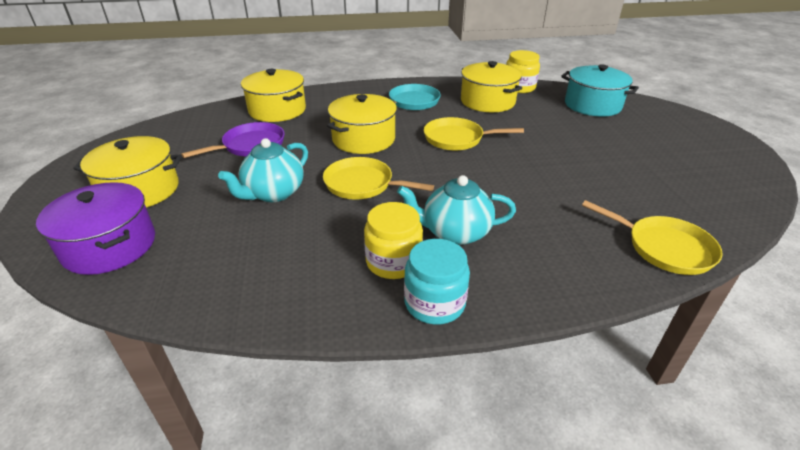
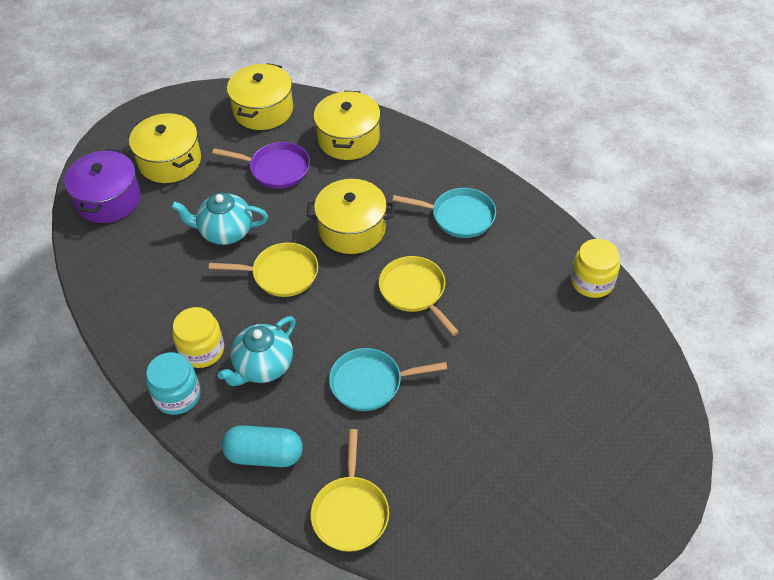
camera: 55 degrees right, 15 degrees up
yellow pan [323,157,434,200] -> yellow pan turned 105 degrees clockwise [209,242,318,297]
turquoise teapot [397,175,516,245] -> turquoise teapot turned 105 degrees counterclockwise [218,316,296,386]
yellow pot [461,61,522,112] -> yellow pot moved to [227,63,293,130]
turquoise pot [561,64,639,117] -> none
none -> turquoise capsule [222,425,303,467]
none -> turquoise pan [329,348,447,411]

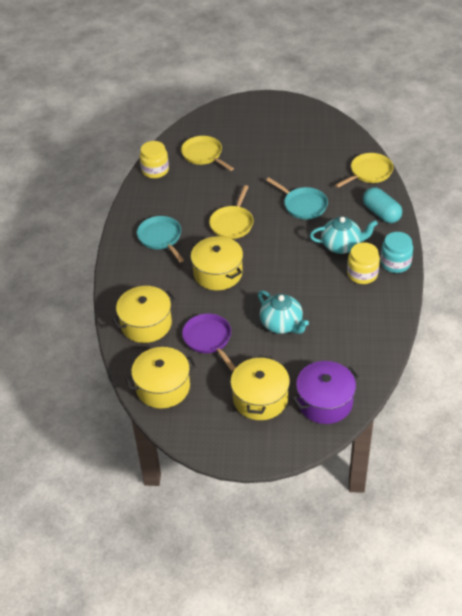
camera: 130 degrees left, 5 degrees down
yellow pan [209,242,318,297] -> yellow pan moved to [181,136,234,171]

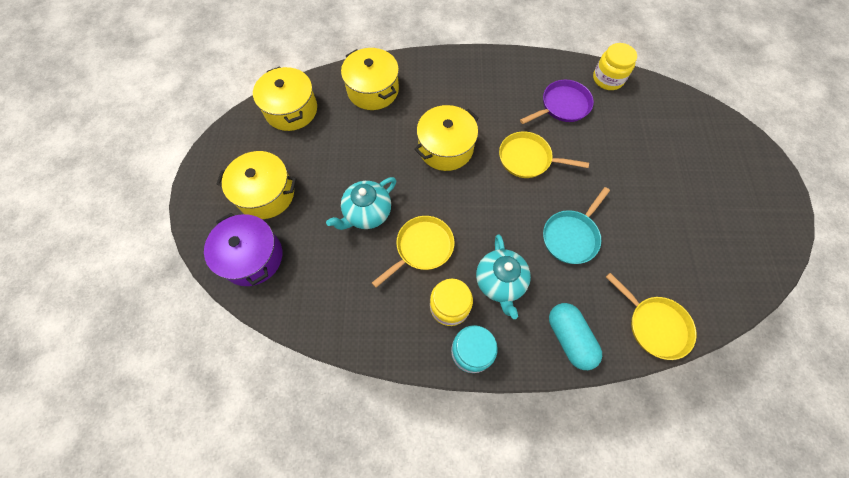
camera: 85 degrees right, 20 degrees up
turquoise pan [137,216,184,262] -> none
yellow pan [181,136,234,171] -> yellow pan moved to [372,216,454,288]
purple pan [182,314,236,371] -> purple pan moved to [520,80,594,124]
turquoise capsule [363,187,402,223] -> turquoise capsule turned 75 degrees counterclockwise [549,303,602,370]

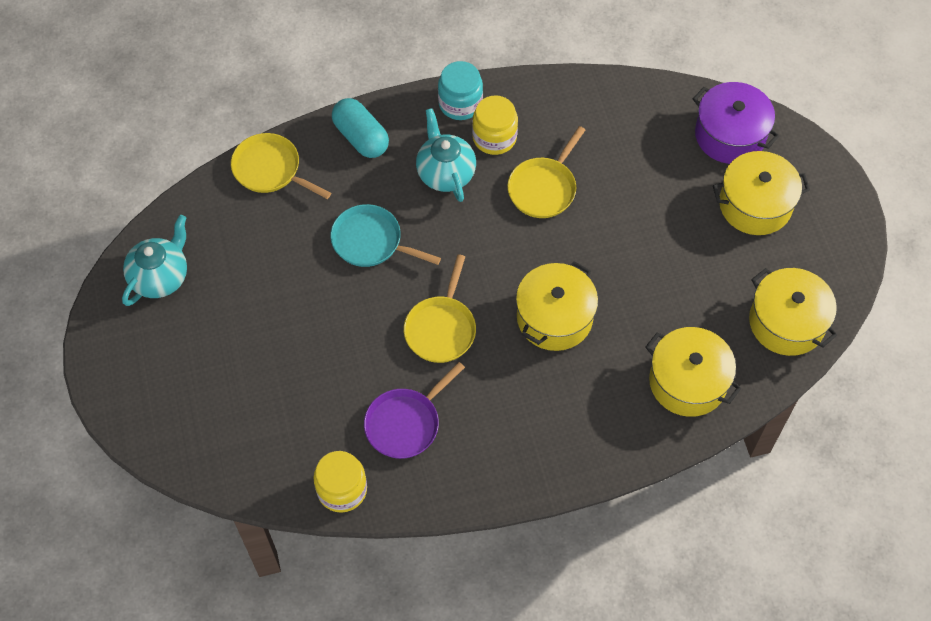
camera: 165 degrees right, 5 degrees down
turquoise teapot [326,177,396,230] -> turquoise teapot moved to [122,215,187,306]
yellow pan [499,131,589,178] -> yellow pan turned 105 degrees clockwise [404,254,476,363]
turquoise pan [543,187,610,264] -> turquoise pan turned 90 degrees counterclockwise [330,204,441,267]

